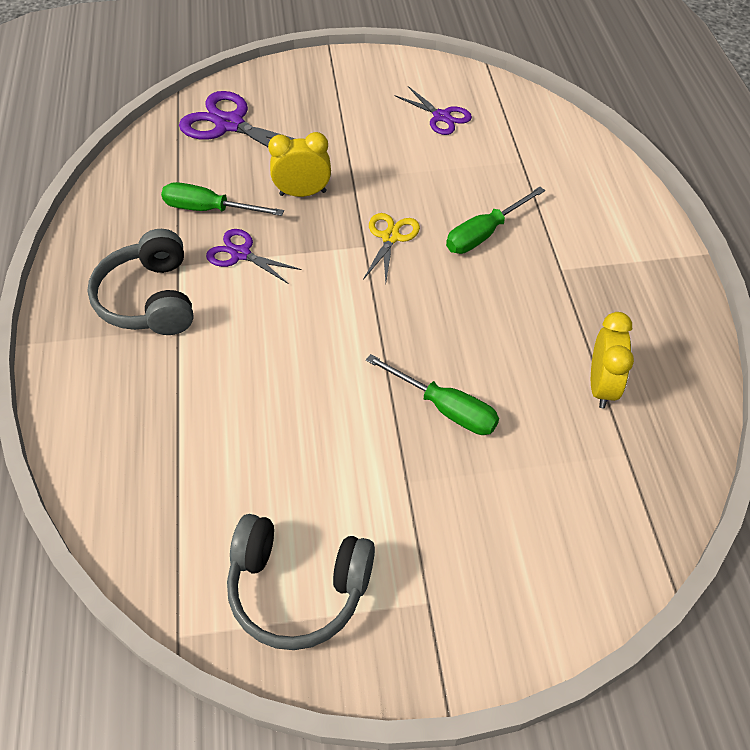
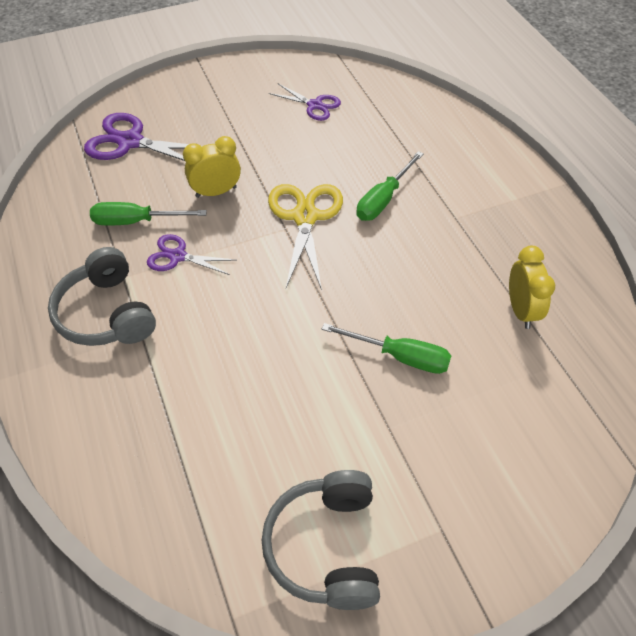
camera: 15 degrees left, 0 degrees up
grey headphones [227,514,375,650] -> grey headphones turned 90 degrees clockwise [262,470,380,610]
yellow scissors [363,213,420,283] -> yellow scissors [268,184,343,290], size x1.66

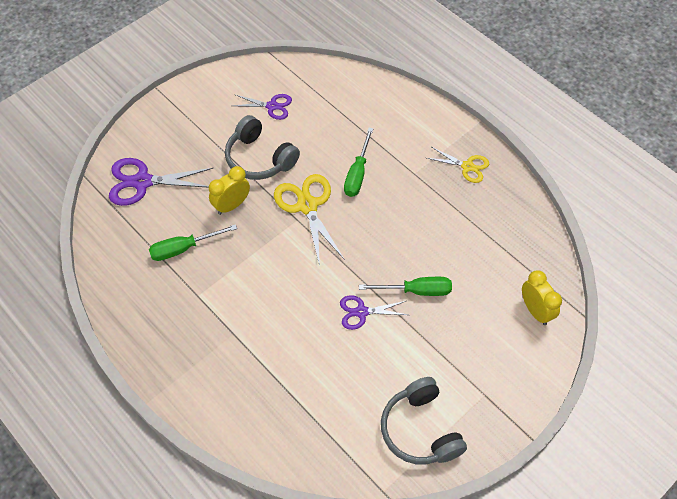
camera: 20 degrees left, 5 degrees up
grey headphones [48,247,156,346] -> grey headphones moved to [225,115,300,180]
purple scissors [147,234,235,275] -> purple scissors moved to [340,295,408,330]
yellow clock [509,246,555,329] -> yellow clock moved to [522,270,562,325]
none -> yellow scissors [427,147,489,183]

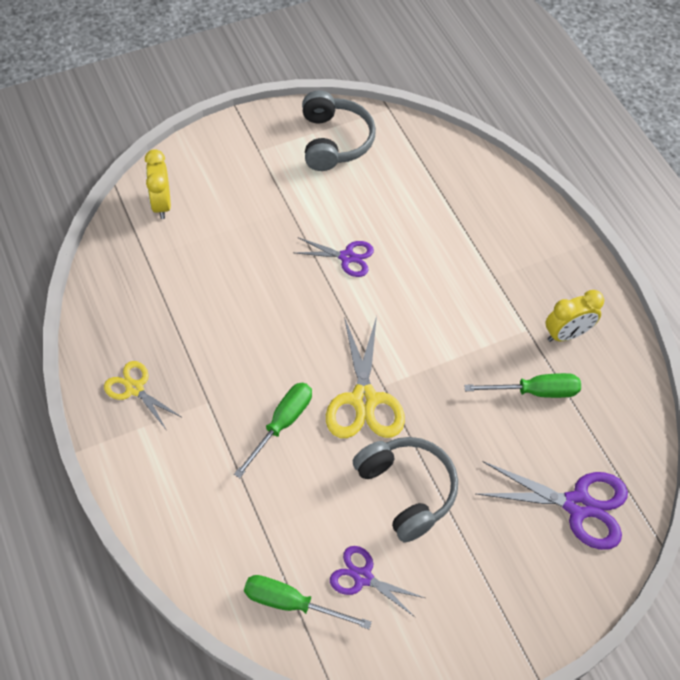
camera: 165 degrees left, 0 degrees up
yellow clock [209,166,250,215] -> yellow clock moved to [545,290,604,342]
green screwdriver [359,277,452,296] -> green screwdriver moved to [244,575,371,629]

